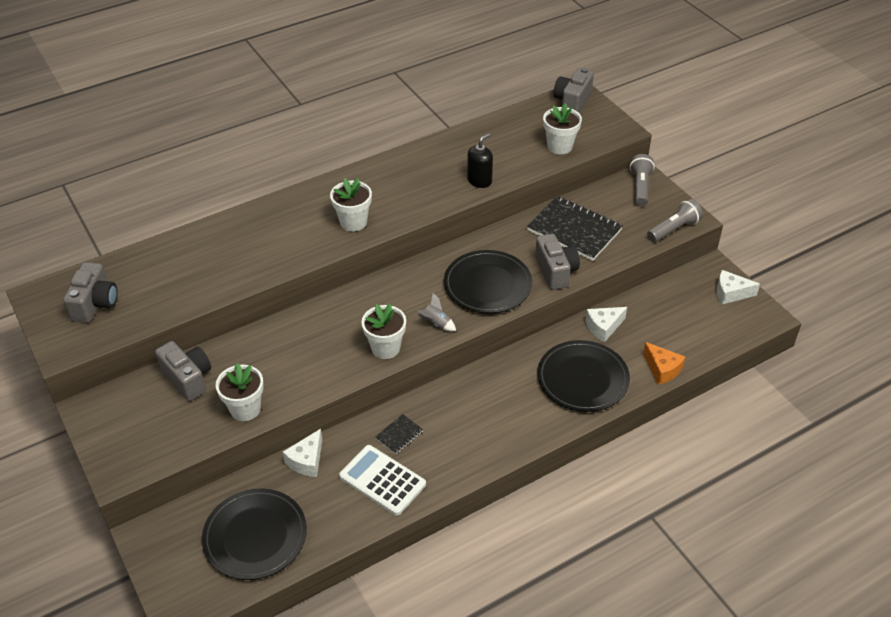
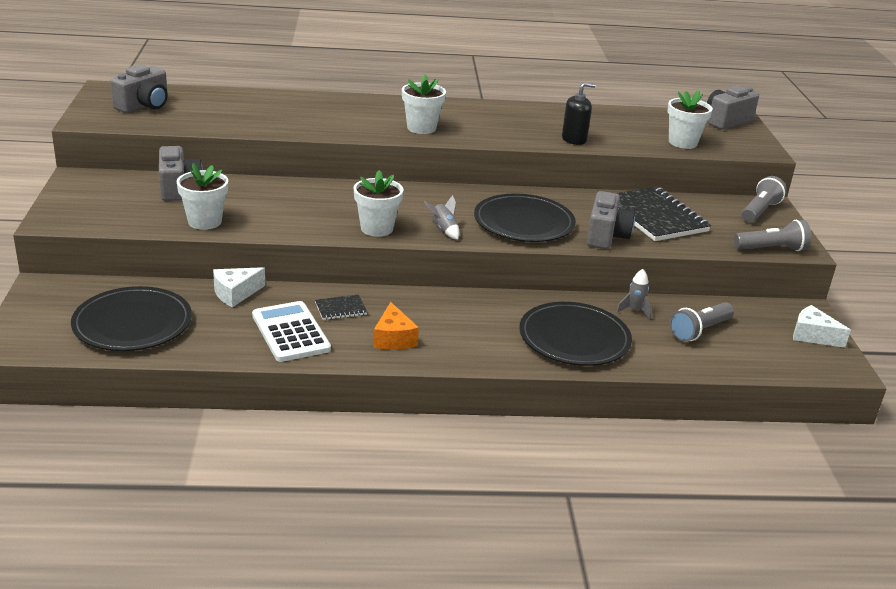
camera: 25 degrees right, 15 degrees down
white cheese [585,307,627,343] -> grey rocket [616,269,652,320]
orange cheese [643,342,685,385] -> orange cheese moved to [373,302,419,350]
none -> grey flashlight [669,302,734,342]

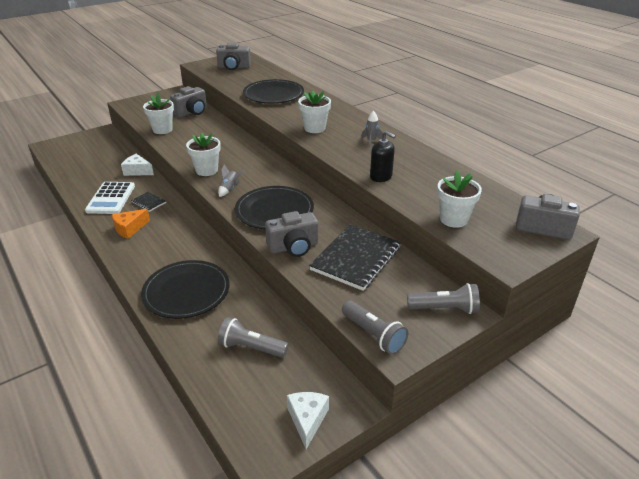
camera: 60 degrees right, 5 degrees up
black plate [71,286,192,351] -> black plate moved to [243,79,304,103]
white calculator [252,301,331,362] -> white calculator turned 150 degrees clockwise [85,182,135,214]
grey rocket [616,269,652,320] -> grey rocket moved to [361,111,383,147]

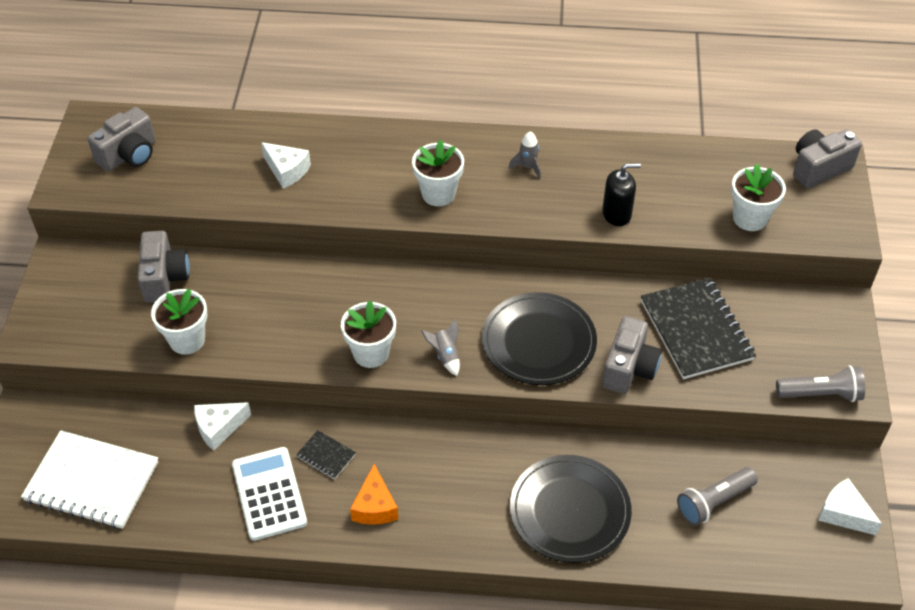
camera: 50 degrees left, 15 degrees up
white calculator [85,182,135,214] -> white calculator turned 150 degrees counterclockwise [232,447,307,541]
black notebook [131,192,166,212] -> black notebook turned 45 degrees clockwise [296,430,356,479]
black plate [243,79,304,103] -> white cheese [261,142,311,189]
grey flashlight [407,283,480,314] -> none
none -> white notebook [21,430,158,529]

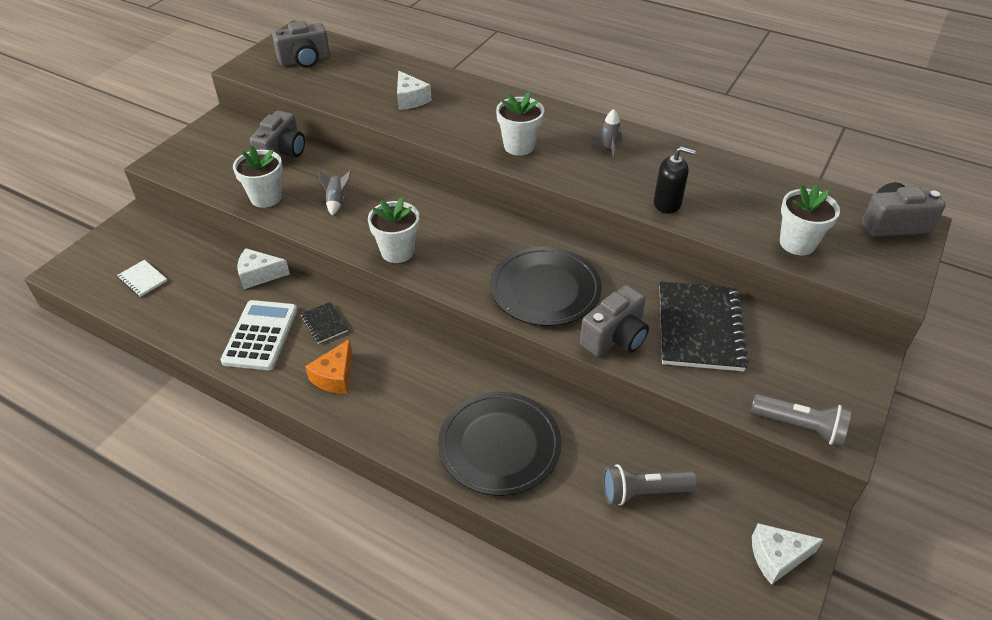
camera: 25 degrees right, 5 degrees down
white notebook [21,430,158,529] -> white notebook [117,260,167,297], size x0.45
grey rocket [421,319,460,376] -> grey rocket moved to [319,170,351,216]
white cheese [818,478,882,535] -> white cheese turned 75 degrees counterclockwise [752,523,824,585]

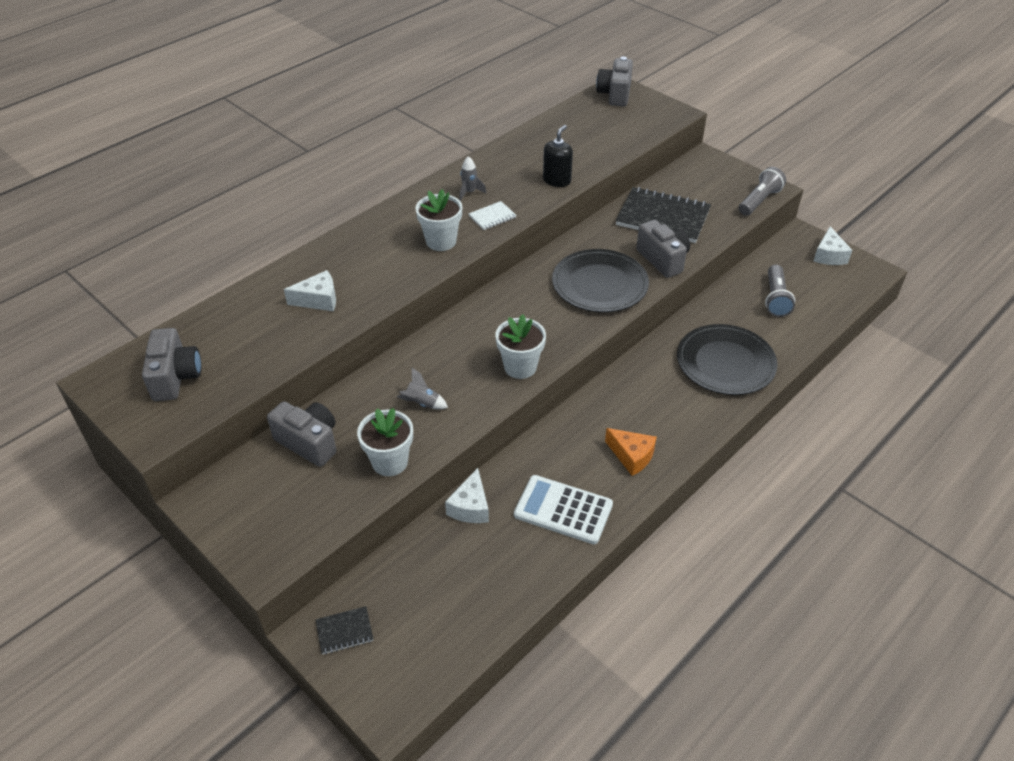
camera: 75 degrees left, 0 degrees up
white notebook [117,260,167,297] -> white notebook moved to [469,201,517,230]
black notebook [301,302,348,344] -> black notebook moved to [316,606,373,654]
white flower pot [780,185,840,255] -> none

